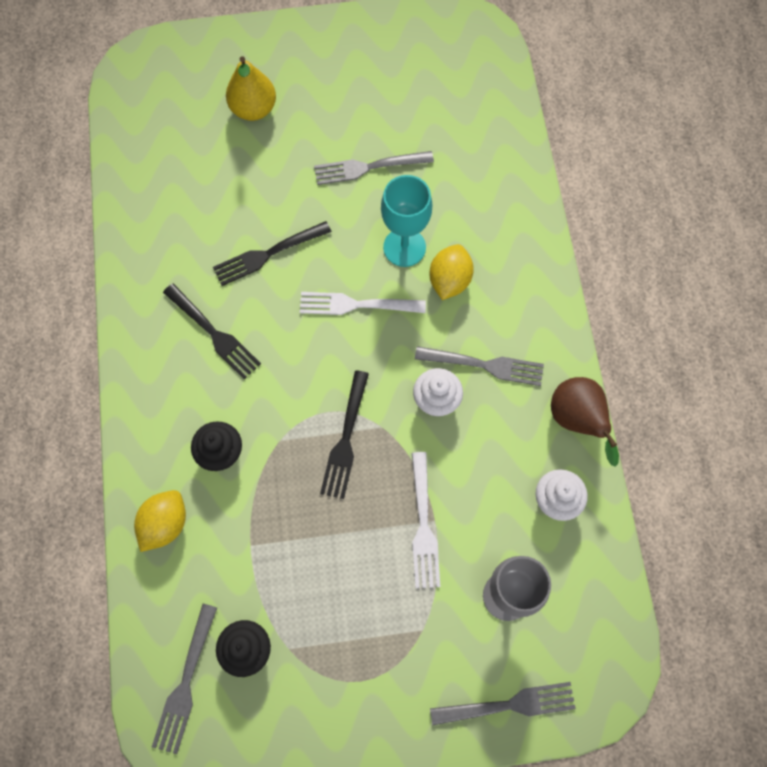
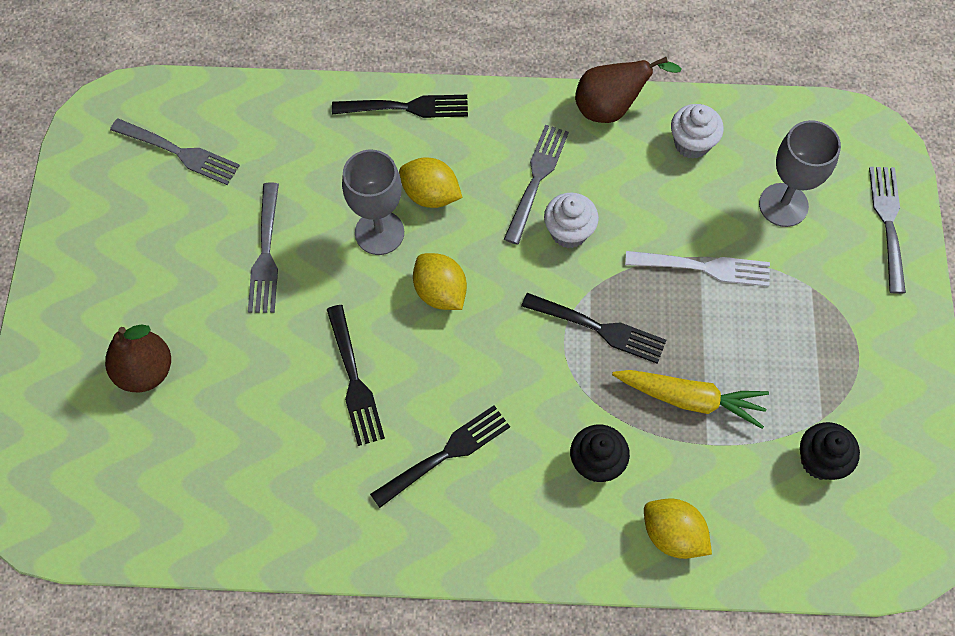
camera: 80 degrees left, 5 degrees down
grey fork [152,604,217,754] -> grey fork moved to [110,118,240,185]
yellow pear [226,56,276,121] -> brown pear [105,324,171,392]
white fork [300,292,426,315] -> yellow lemon [413,253,467,310]
turquoise goblet [381,175,433,267] -> grey goblet [342,150,404,255]
none -> black fork [332,95,468,118]
none -> yellow carrot [612,370,769,429]

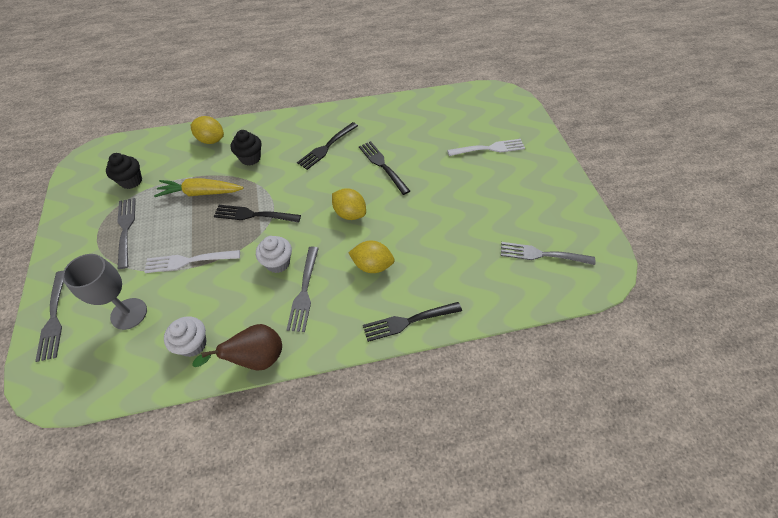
camera: 165 degrees right, 10 degrees down
brown pear [105,324,171,392] -> white fork [447,139,525,156]
grey fork [248,182,279,313] -> grey fork moved to [117,198,136,269]
grey goblet [342,150,404,255] -> none

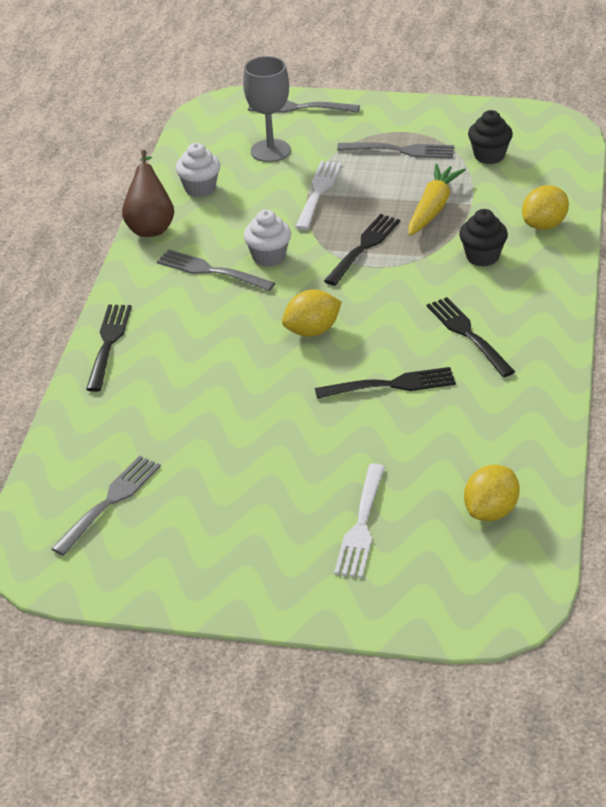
camera: 115 degrees right, 15 degrees down
yellow lemon [348,240,395,273] -> yellow lemon moved to [464,465,520,521]

